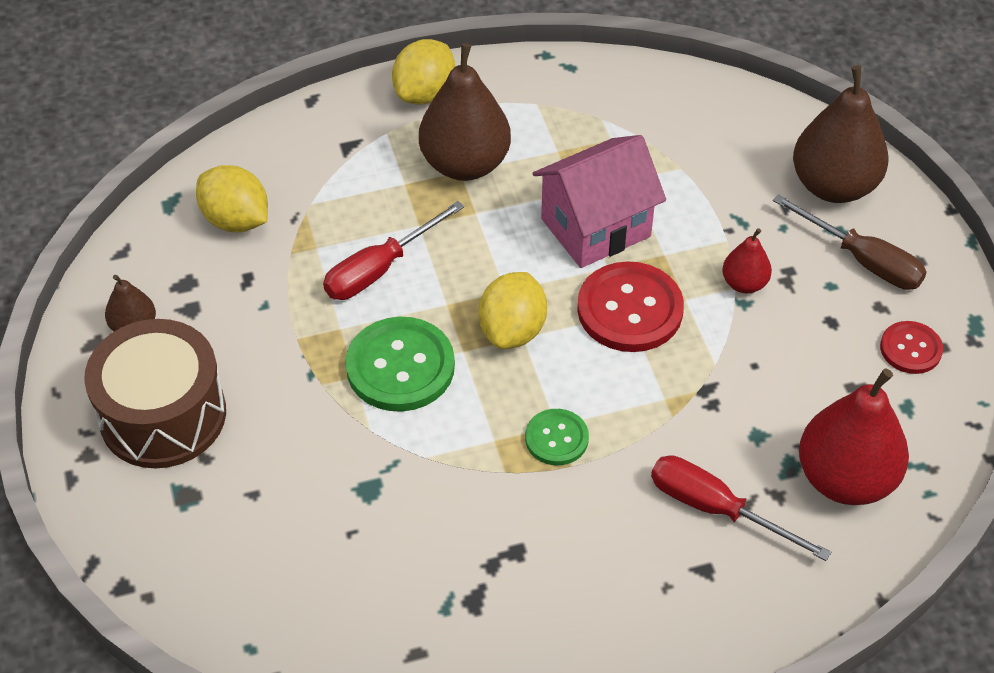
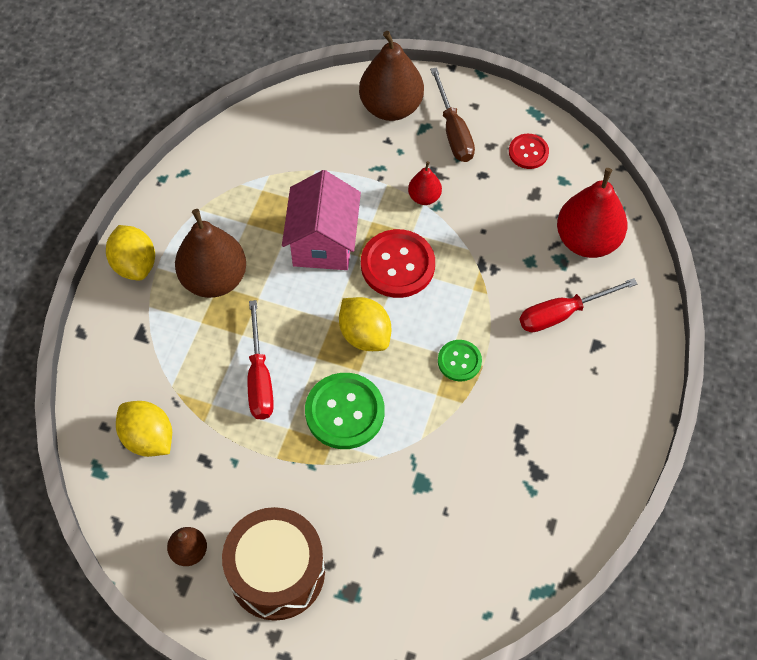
camera: 55 degrees left, 10 degrees up
yellow lemon [196,165,268,232] -> yellow lemon turned 60 degrees clockwise [116,401,172,457]
brown screwdriver [773,194,927,290] -> brown screwdriver turned 90 degrees clockwise [430,67,475,162]

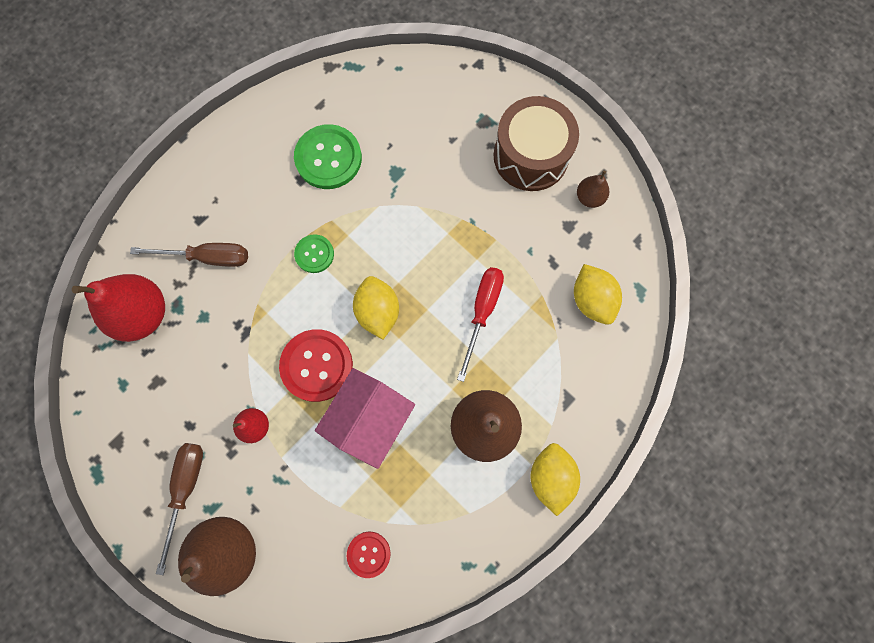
camera: 155 degrees left, 15 degrees up
green button [305,373,384,449] -> green button moved to [294,124,362,189]
red button [509,134,549,169] -> red button moved to [347,532,391,578]
red screwdriver [519,278,637,332] -> brown screwdriver [130,243,248,267]

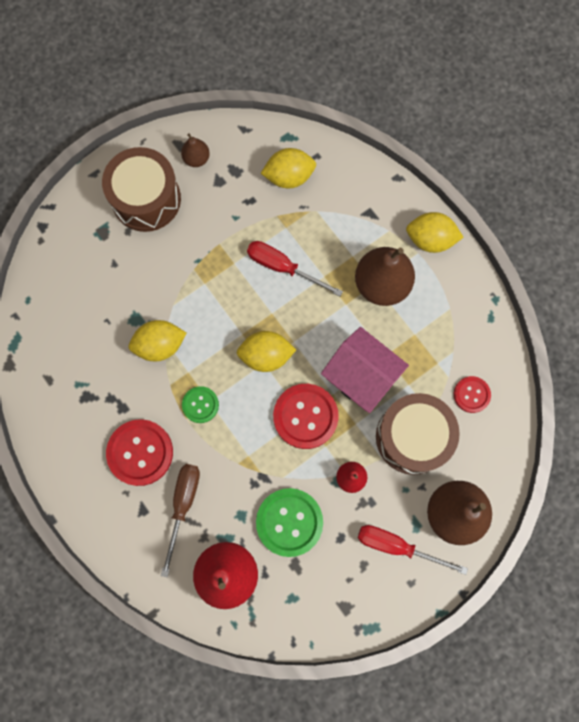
camera: 80 degrees left, 0 degrees up
brown screwdriver [156,443,203,575] -> red screwdriver [358,525,468,575]
green button [294,124,362,189] -> green button moved to [256,488,323,557]
none -> red button [106,419,173,486]
none -> yellow lemon [129,320,187,362]
none -> brown drum [376,393,460,475]

